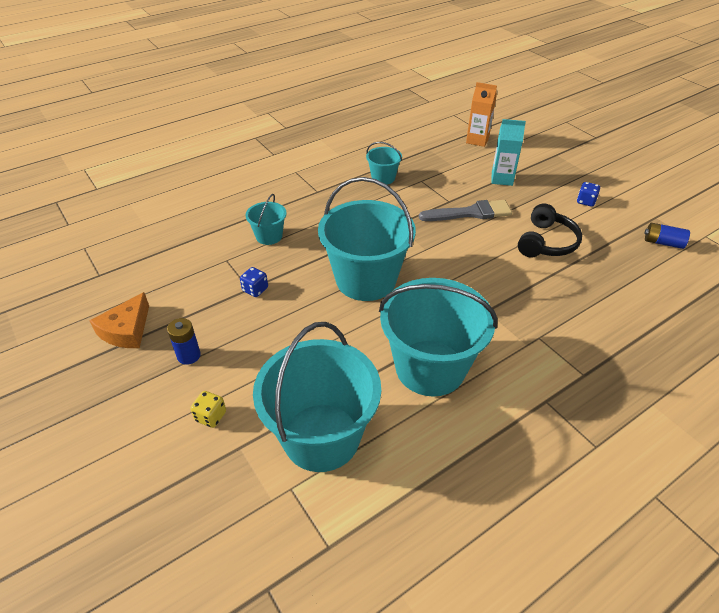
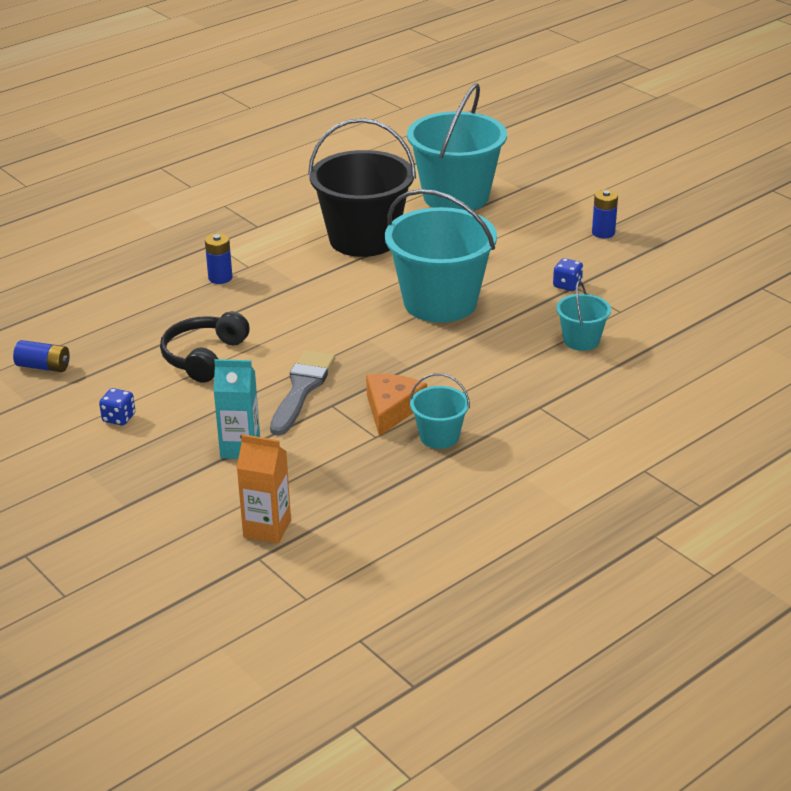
camera: 175 degrees right, 10 degrees down
orange cheese [89,292,149,348] -> orange cheese moved to [366,374,427,436]
yellow dice [190,391,226,428] -> none
turquoise bucket [379,278,498,397] -> black bucket [308,118,416,257]
grey brush [419,200,512,221] -> grey brush turned 120 degrees clockwise [270,350,335,436]
none -> blue battery [205,233,233,284]

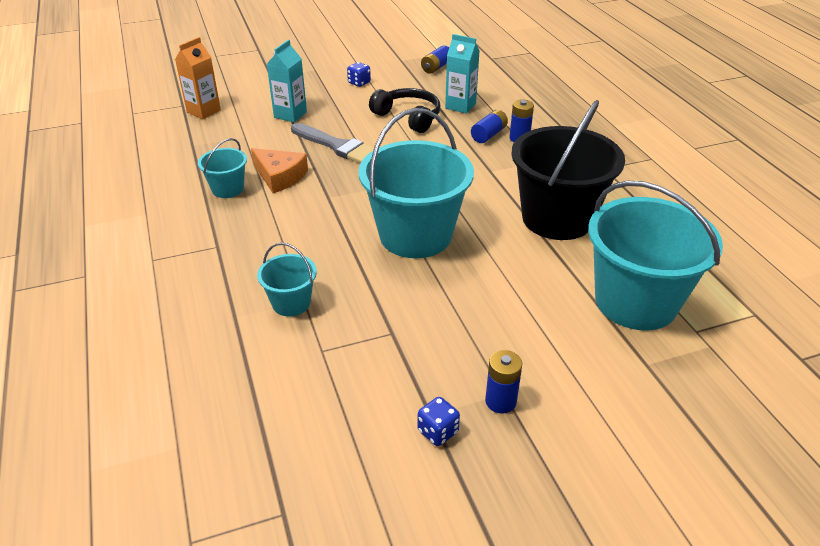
camera: 110 degrees right, 5 degrees up
blue dice [553,258,583,291] -> blue dice moved to [417,397,460,446]
none -> turquoise carton [445,34,479,114]
none -> blue battery [471,110,508,143]

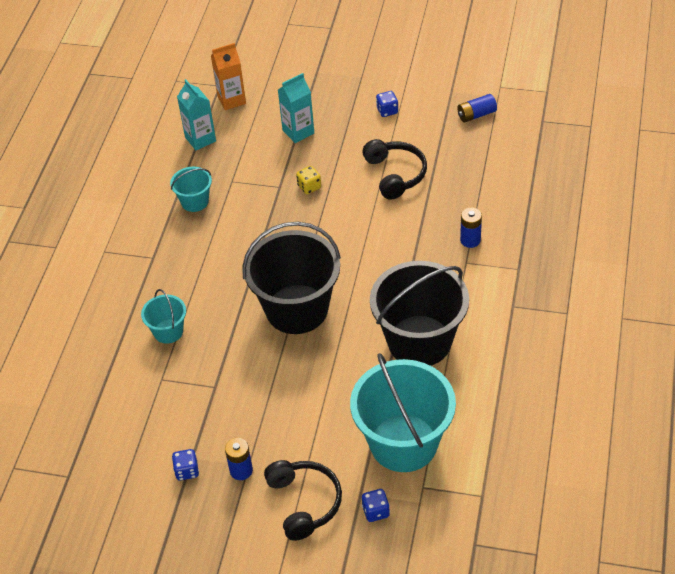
camera: 35 degrees right, 10 degrees up
orange cheese [251,148,308,193] -> none
grey brush [291,123,374,163] -> yellow dice [296,166,321,194]
turquoise bucket [358,108,474,258] -> black bucket [242,222,341,334]
turquoise carton [445,34,479,114] -> turquoise carton moved to [177,79,216,150]
blue battery [471,110,508,143] -> none
none -> black headphones [264,460,342,541]
none -> blue dice [362,489,390,522]

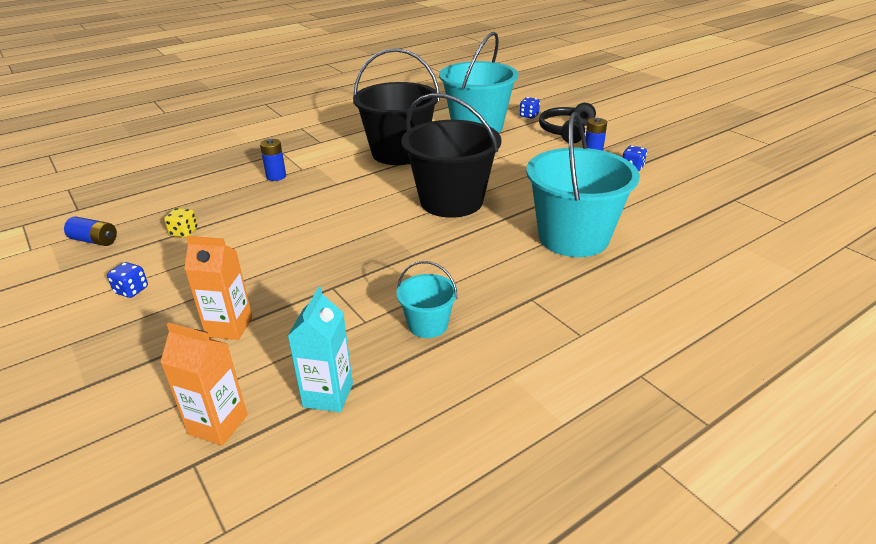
camera: 140 degrees left, 15 degrees down
turquoise bucket [141,289,186,344] -> turquoise bucket [526,112,640,257], size x2.11
turquoise carton [278,73,314,143] -> orange carton [184,236,253,340]
yellow dice [296,166,321,194] -> yellow dice moved to [164,208,198,237]
black headphones [362,139,427,199] -> none

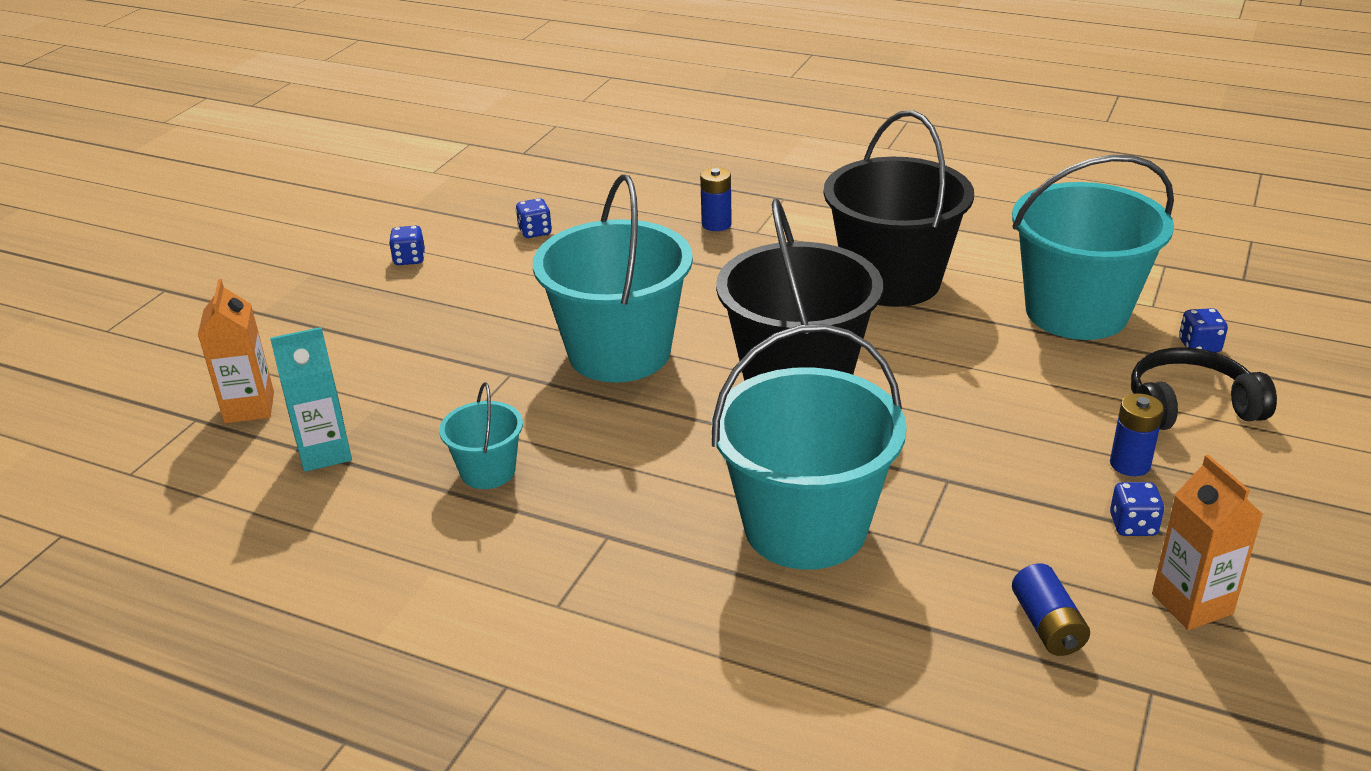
camera: 60 degrees right, 0 degrees up
blue battery [64,217,117,246] -> blue battery moved to [1012,563,1090,656]
yellow dice [164,208,198,237] -> blue dice [516,198,552,238]
orange carton [184,236,253,340] -> orange carton moved to [1152,455,1263,630]
none -> turquoise bucket [533,174,693,383]

